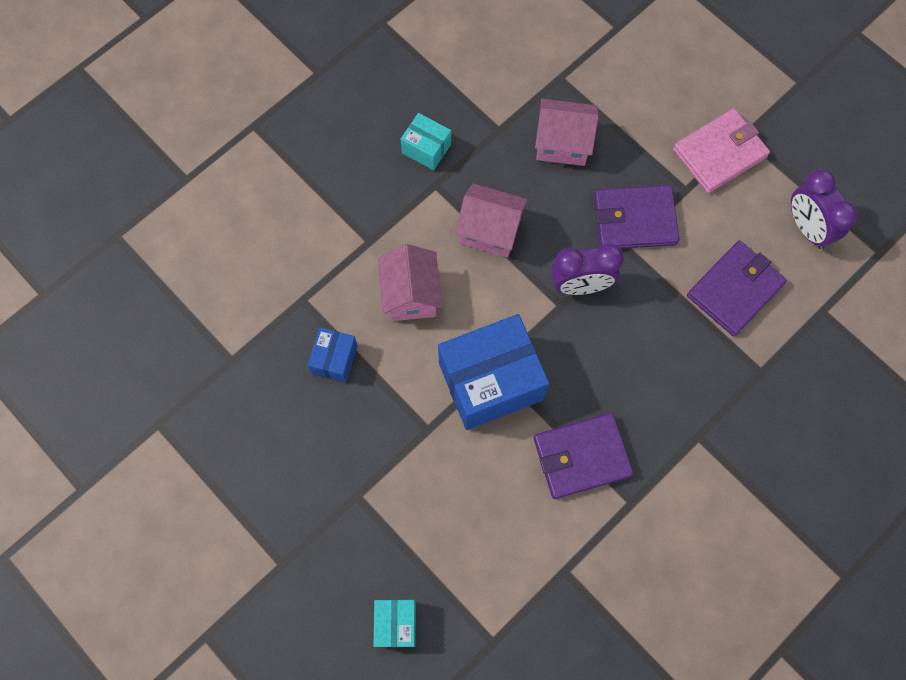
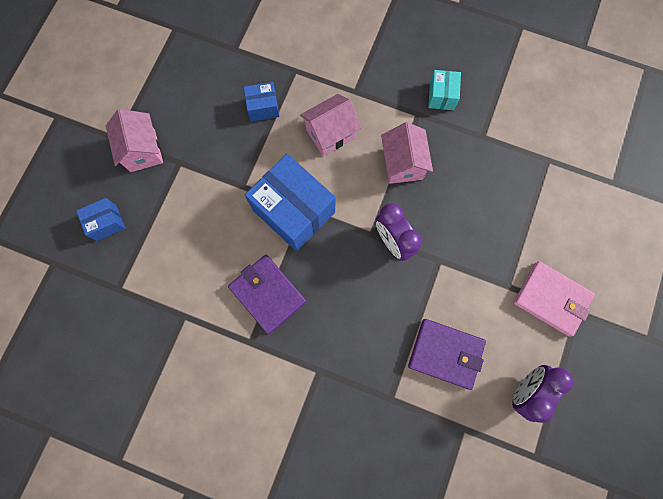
camera: 65 degrees right, 5 degrees up
turquoise box [373,600,416,647] -> blue box [76,198,125,241]
pink house [535,99,599,166] -> pink house moved to [106,109,163,172]
purple wallet [594,185,680,249] -> none

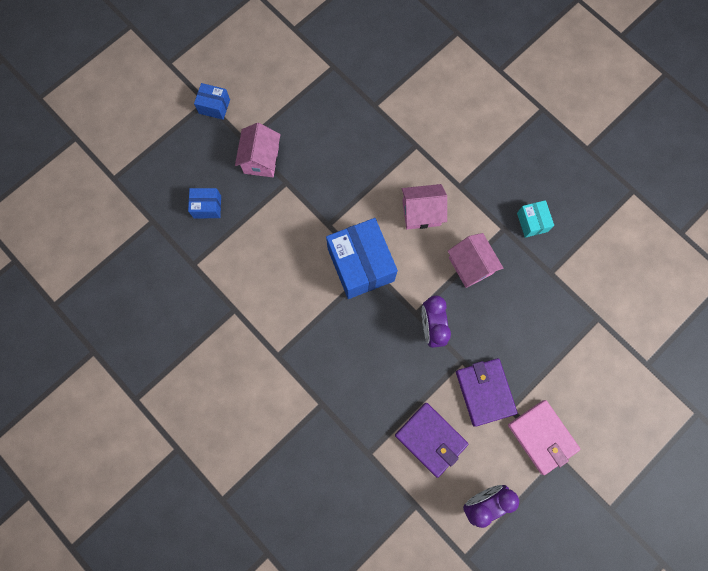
camera: 25 degrees right, 0 degrees up
purple wallet [228,255,306,334] -> purple wallet moved to [456,358,518,427]
blue box [244,82,280,122] -> blue box moved to [194,83,230,120]
pink house [381,122,433,184] -> pink house turned 45 degrees counterclockwise [448,233,503,288]
turquoise box [428,70,461,110] -> turquoise box turned 45 degrees counterclockwise [517,200,554,238]

